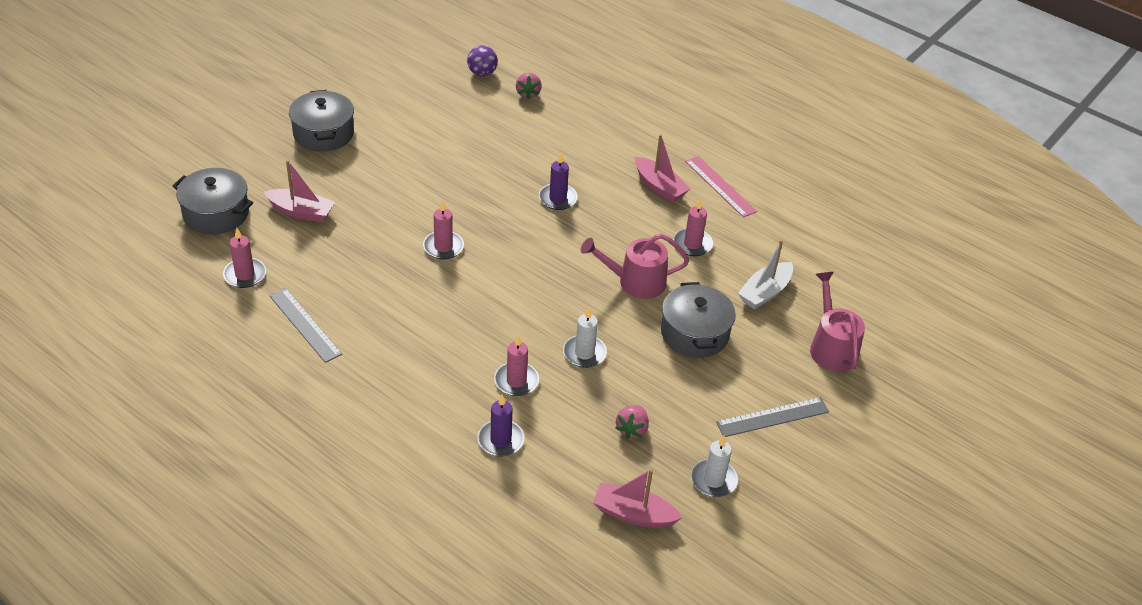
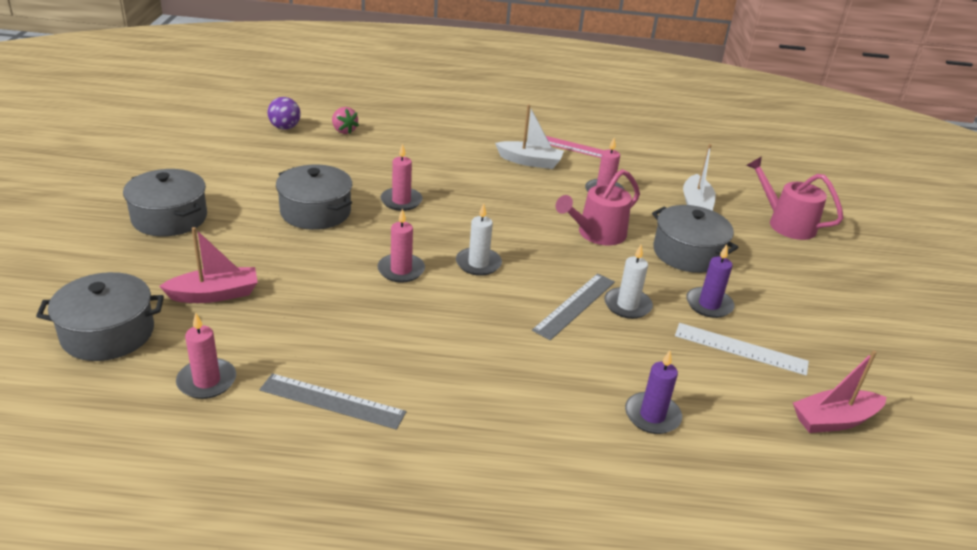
camera: 35 degrees left, 10 degrees down
pink candle [494,335,539,396] -> pink candle moved to [380,143,423,211]
purple candle [539,153,578,210] -> purple candle moved to [686,245,735,318]
pink strawberry [616,405,649,439] -> white ruler [675,323,809,376]
pink boat [635,134,690,202] -> white boat [495,104,564,169]
white candle [691,435,738,497] -> white candle moved to [456,203,502,276]
grey ruler [716,397,829,437] -> grey ruler moved to [532,273,615,340]
none -> grey pot [276,165,352,230]

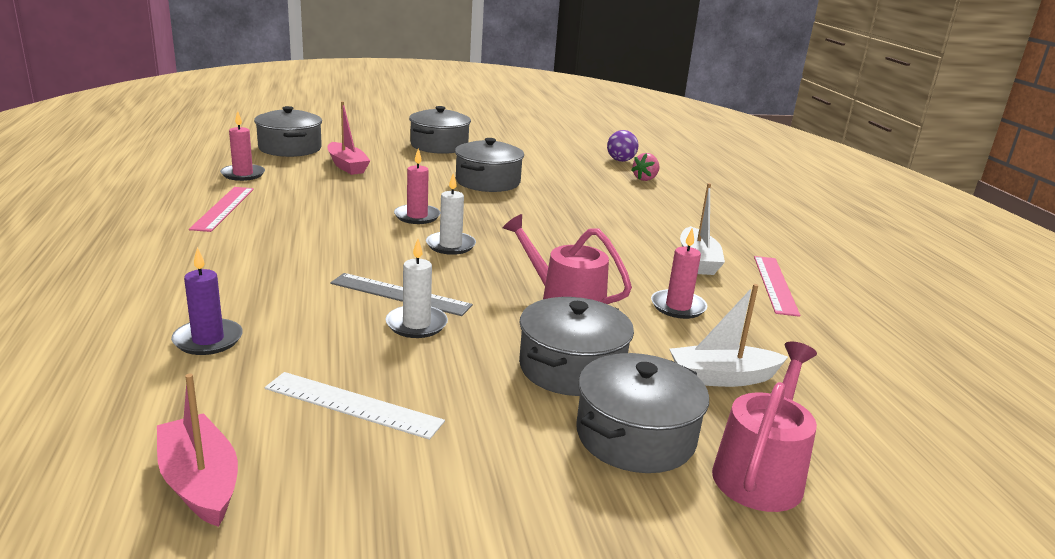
camera: 75 degrees right, 10 degrees down
grey ruler [260,373,407,430] -> pink ruler [189,187,254,232]
pink candle [380,143,423,211] -> none
white ruler [675,323,809,376] -> white ruler turned 75 degrees counterclockwise [265,372,445,440]
purple candle [686,245,735,318] -> none
none -> grey pot [576,353,709,473]

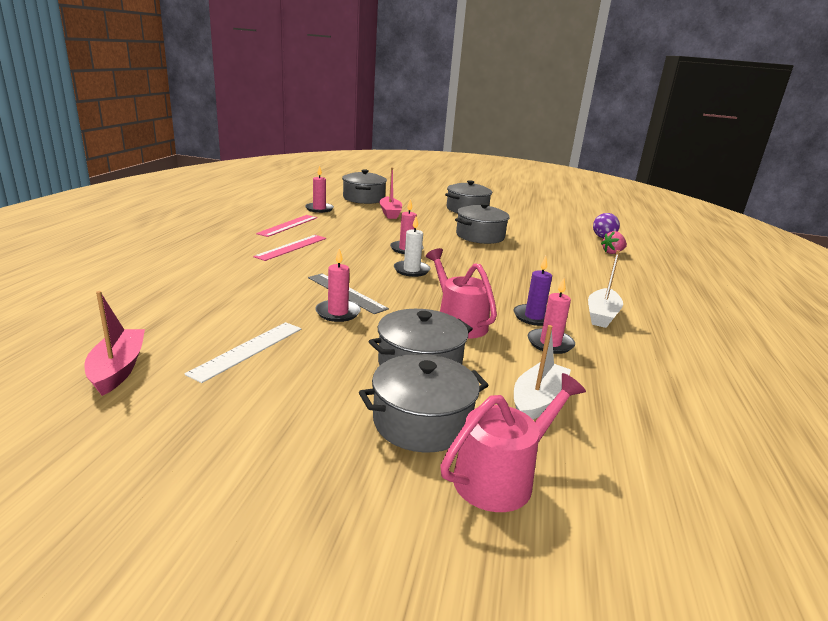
camera: 25 degrees right, 0 degrees up
purple candle [171,247,243,355] -> purple candle moved to [514,256,552,326]
white ruler [265,372,445,440] -> white ruler turned 75 degrees clockwise [185,322,301,383]
white candle [385,239,448,338] -> pink candle [315,248,361,322]
white boat [669,284,788,387] -> white boat turned 105 degrees clockwise [514,325,571,420]
pink ruler [754,256,800,317] -> pink ruler moved to [253,235,326,261]

